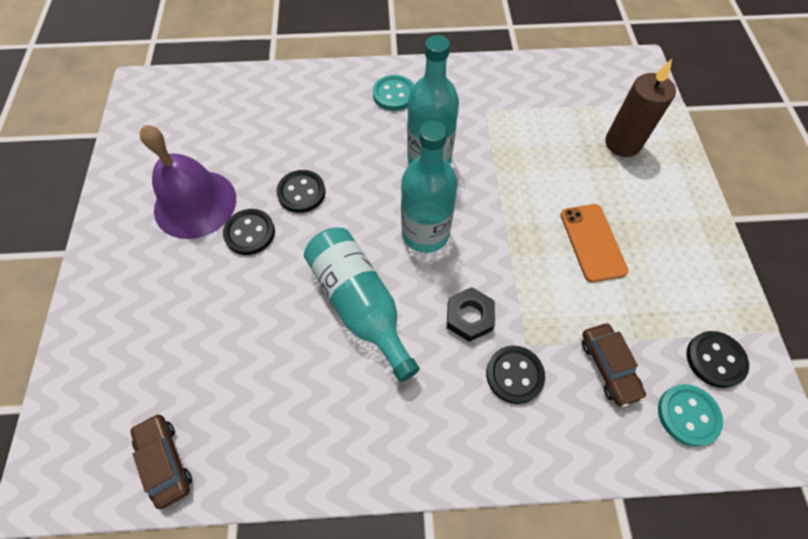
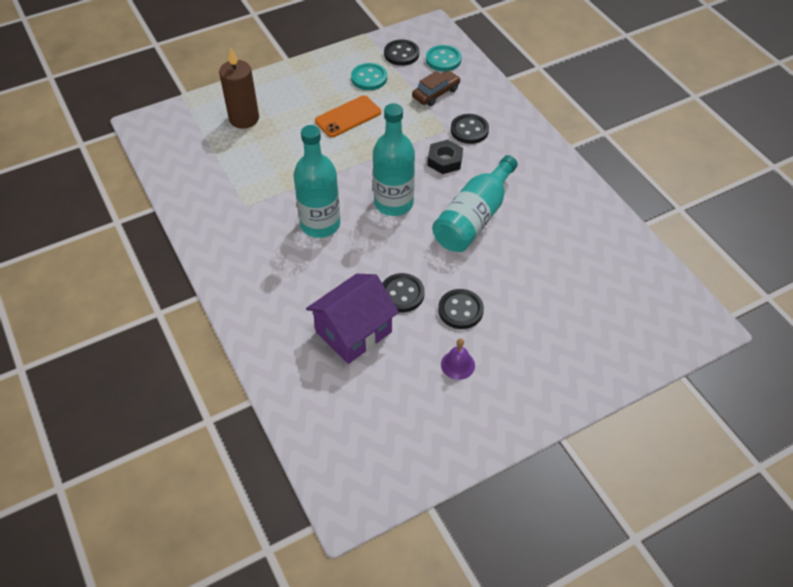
camera: 115 degrees left, 10 degrees down
brown car [131,413,192,509] -> none
purple bell [140,125,236,239] -> purple bell [441,338,475,380], size x0.43
turquoise button [373,75,414,111] -> turquoise button moved to [351,63,387,90]
none -> purple house [306,274,399,364]

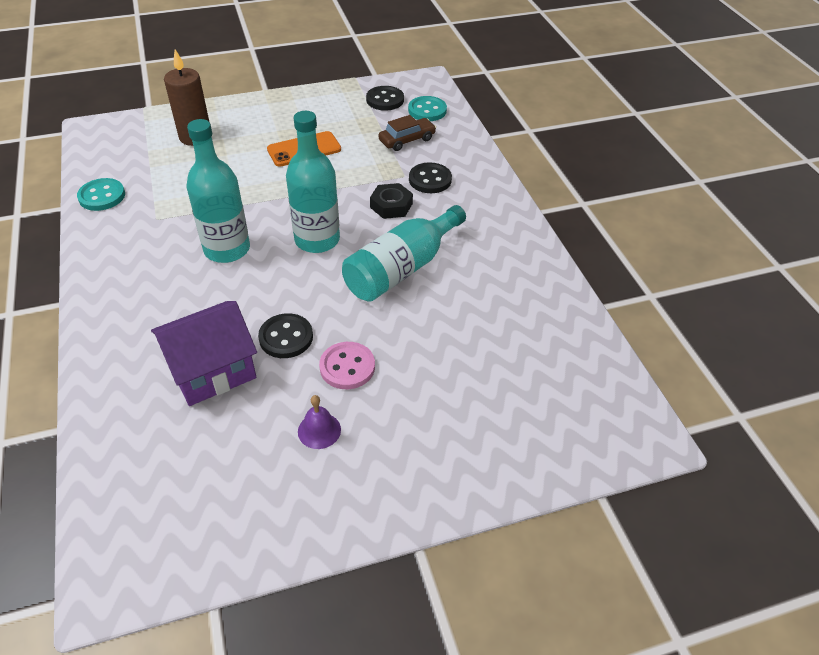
camera: 10 degrees right, 5 degrees down
turquoise button [351,63,387,90] -> turquoise button moved to [77,178,125,211]
black button [438,289,484,329] -> pink button [319,342,375,389]

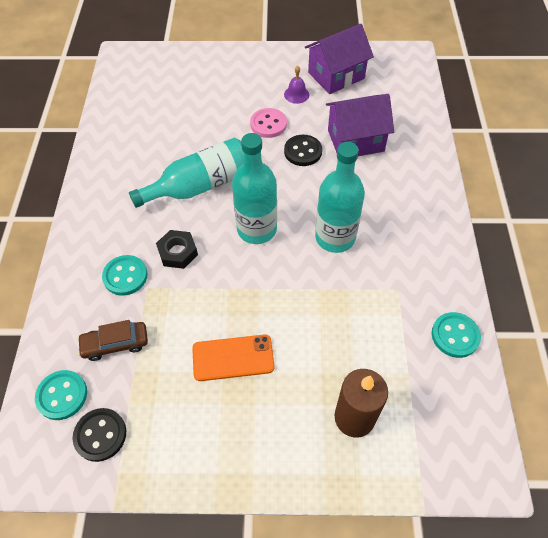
camera: 160 degrees left, 10 degrees up
black button [409,162,452,193] -> turquoise button [102,255,148,296]
none -> purple house [305,24,374,94]

